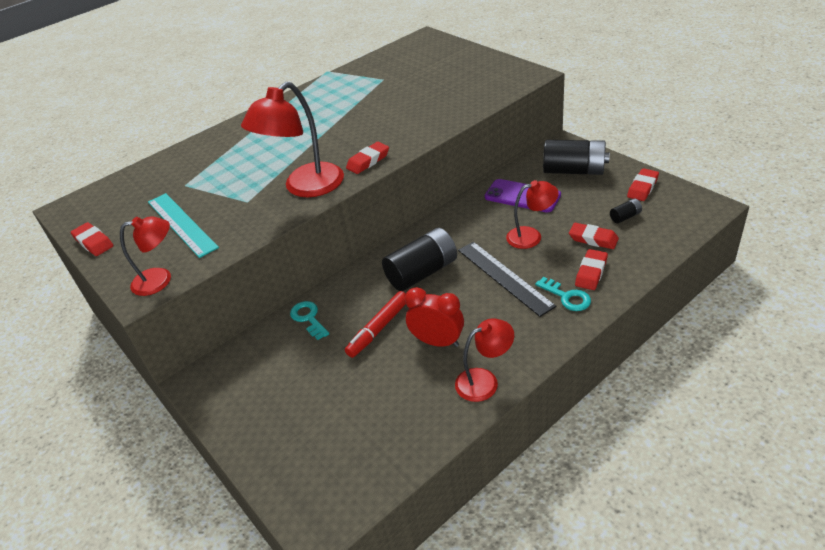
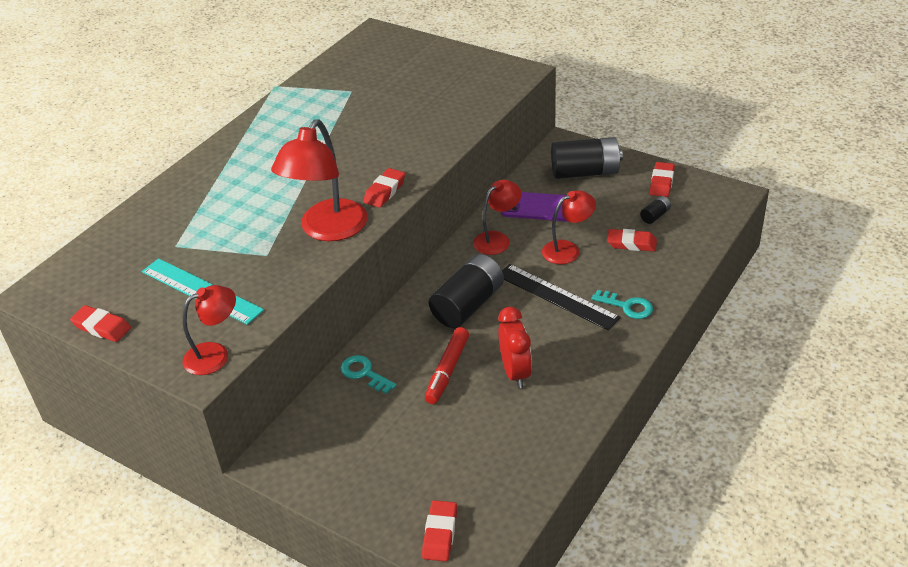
camera: 20 degrees left, 0 degrees up
red clock [405,287,464,347] -> red clock turned 75 degrees clockwise [498,307,532,388]
red lamp [455,318,514,402] -> red lamp moved to [473,180,521,255]
red eraser [575,249,608,290] -> red eraser moved to [422,500,457,561]

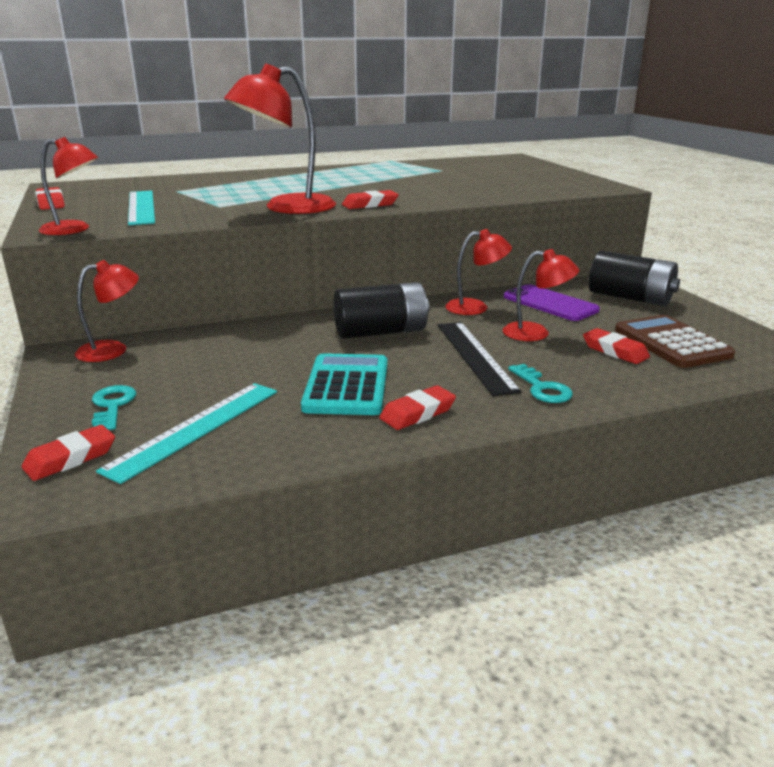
camera: 35 degrees right, 15 degrees down
turquoise key [340,355,396,394] -> turquoise key moved to [92,385,136,430]
red marker [425,327,469,404] -> none
red clock [498,307,532,388] -> turquoise calculator [301,353,388,415]
black battery [640,196,671,224] -> brown calculator [615,315,735,368]
red eraser [650,162,675,197] -> red eraser moved to [379,386,456,430]
none -> red lamp [75,260,139,362]
none -> turquoise ruler [96,383,277,484]

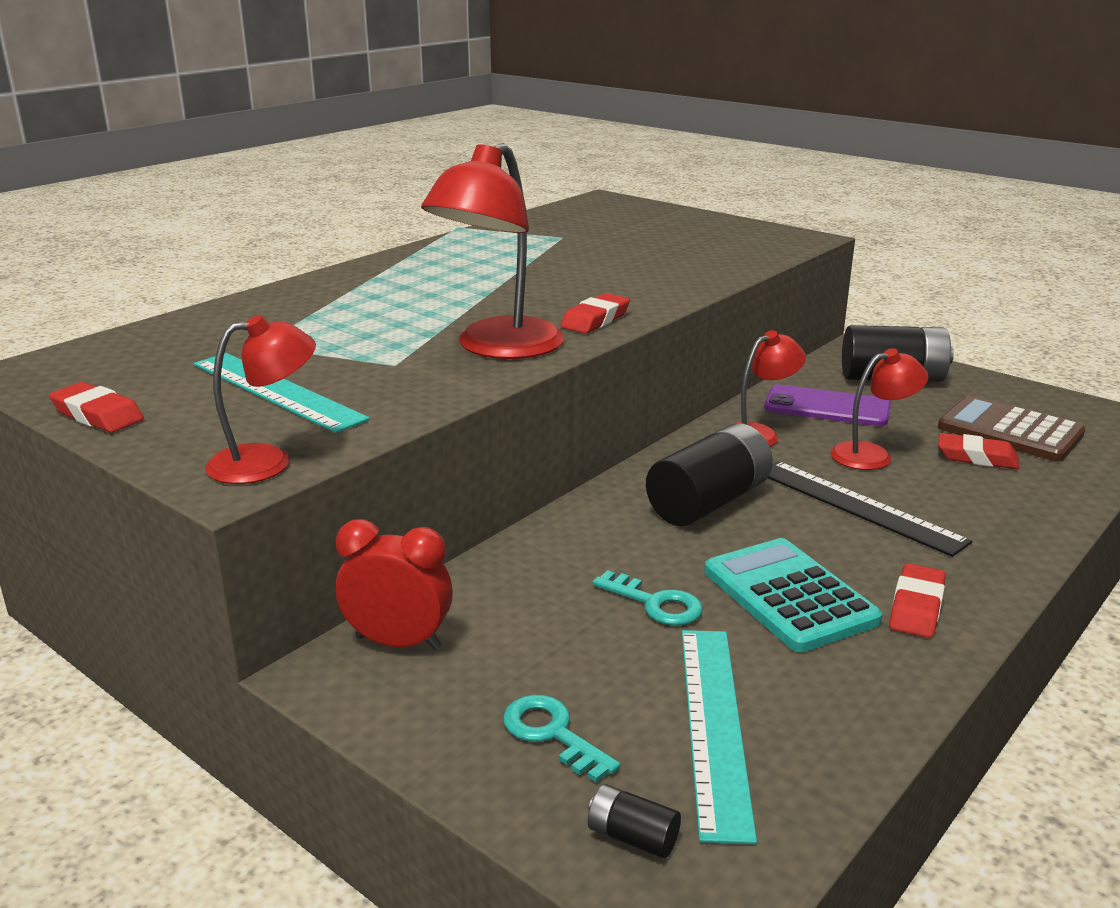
camera: 30 degrees left, 0 degrees up
red eraser [22,425,115,481] -> black battery [588,784,681,858]
red lamp [75,260,139,362] -> red clock [336,519,453,650]
turquoise key [508,364,573,403] -> turquoise key moved to [592,570,703,626]

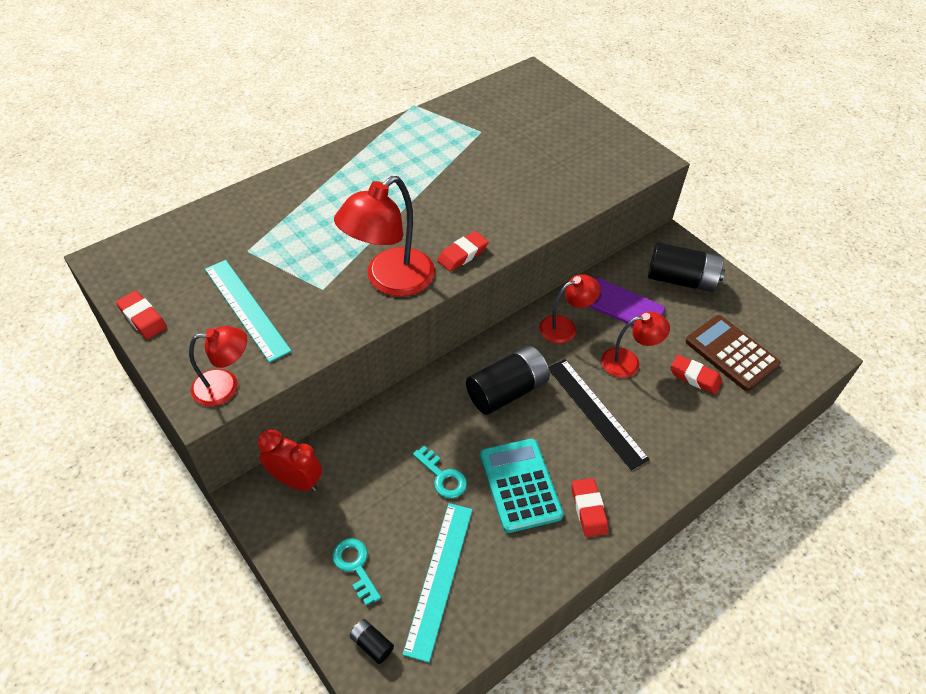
camera: 10 degrees right, 25 degrees up
red eraser [889,563,946,638] -> red eraser turned 45 degrees counterclockwise [572,478,608,537]

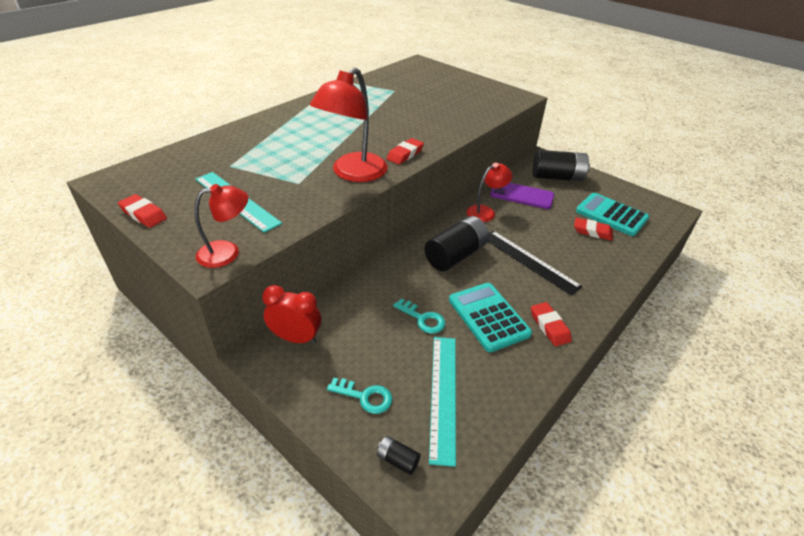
camera: 10 degrees left, 10 degrees down
turquoise key [332,538,381,606] -> turquoise key turned 150 degrees clockwise [327,378,392,414]
red lamp [601,312,670,378] -> none
brown calculator [685,315,781,391] -> turquoise calculator [576,193,649,236]

